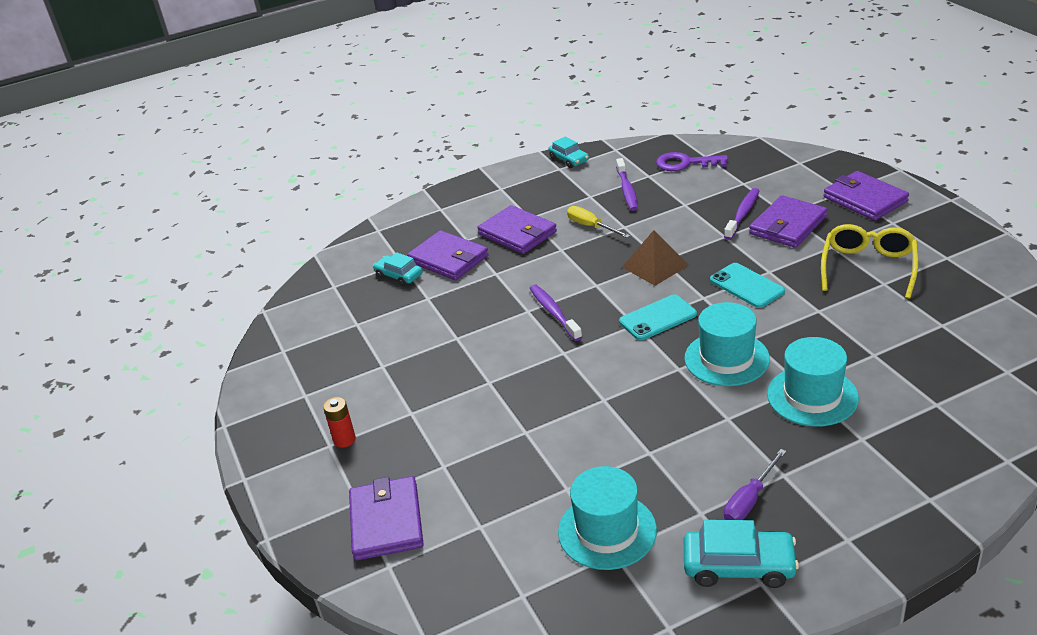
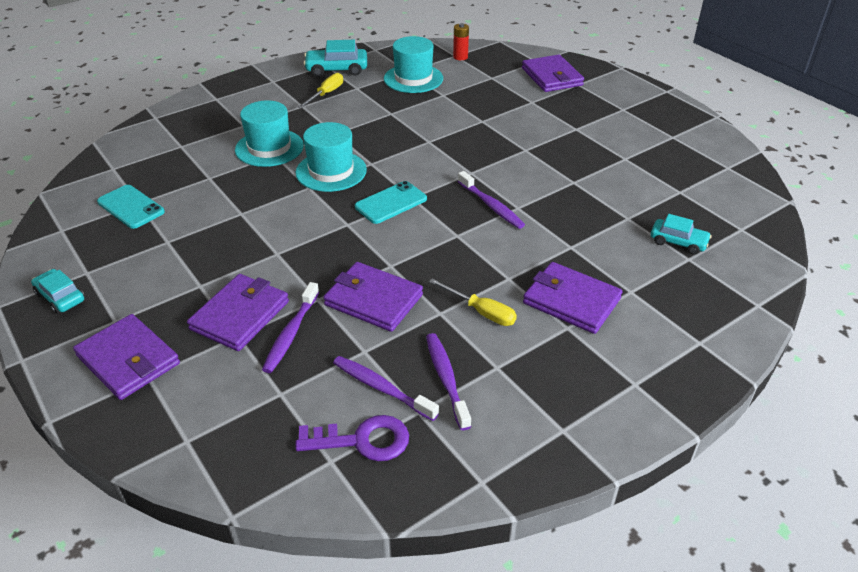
camera: 165 degrees right, 5 degrees up
red battery [323,397,356,448] -> red battery moved to [453,23,469,60]
purple wallet [407,230,489,280] -> purple wallet moved to [323,262,423,332]
turquoise car [548,136,589,168] -> turquoise car moved to [31,269,85,314]
brown pyramid [622,230,689,286] -> none
turquoise phone [710,263,785,308] -> turquoise phone moved to [97,185,165,229]
purple screwdriver [724,449,787,520] -> yellow screwdriver [298,73,343,108]
yellow glasses [821,224,918,299] -> none
none -> purple toothbrush [333,356,439,421]

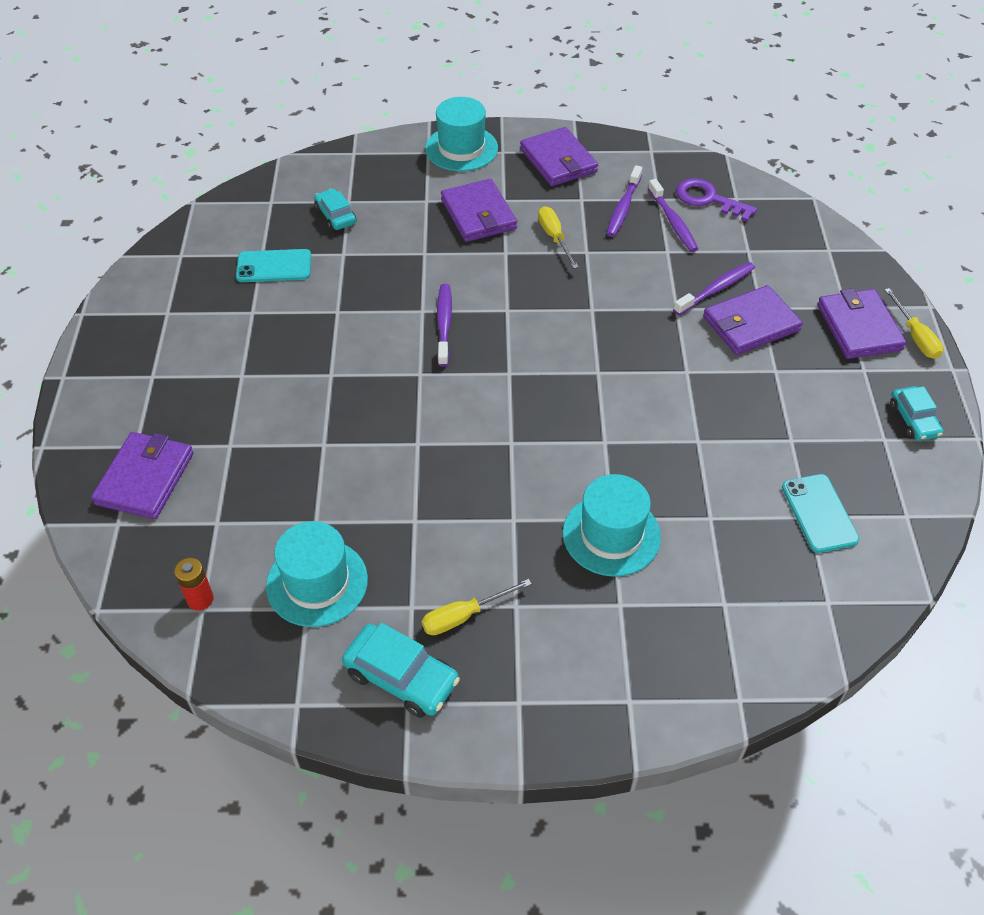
camera: 145 degrees left, 10 degrees up
turquoise hat [296,122,367,192] -> turquoise hat moved to [425,97,498,171]
purple wallet [323,262,423,332] -> purple wallet moved to [520,127,598,186]
turquoise phone [355,181,427,224] -> turquoise phone moved to [236,249,311,282]
none -> yellow screwdriver [885,288,943,359]

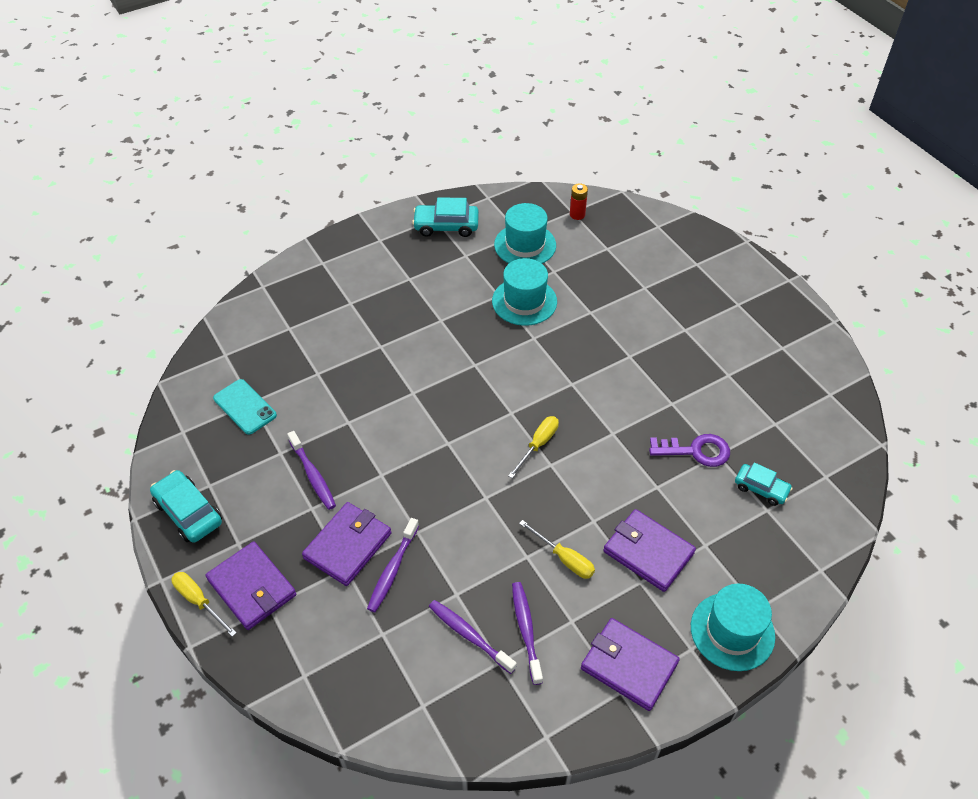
camera: 150 degrees right, 0 degrees up
purple wallet [91,432,194,519] -> none
turquoise phone [236,249,311,282] -> none
yellow screwdriver [422,579,532,635] -> yellow screwdriver moved to [508,416,559,478]
purple toothbrush [437,284,452,367] -> purple toothbrush moved to [287,431,336,510]
turquoise hat [563,474,661,577] -> turquoise hat moved to [492,258,557,326]
purple key [676,178,757,222] -> purple key moved to [649,434,730,467]
turquoise car [890,386,944,441] -> turquoise car [150,470,222,543], size x1.51

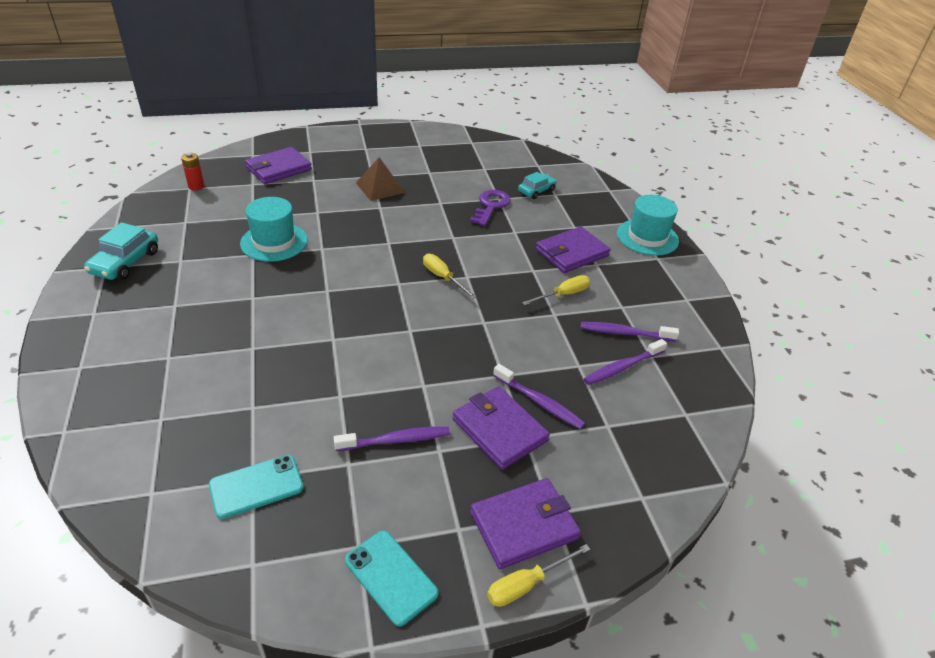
camera: 75 degrees left, 10 degrees down
turquoise car [150,470,222,543] -> turquoise phone [345,531,438,626]
turquoise hat [494,203,556,264] -> none
purple wallet [581,618,680,711] -> purple wallet moved to [245,147,312,184]
none -> brown pyramid [356,157,405,201]

